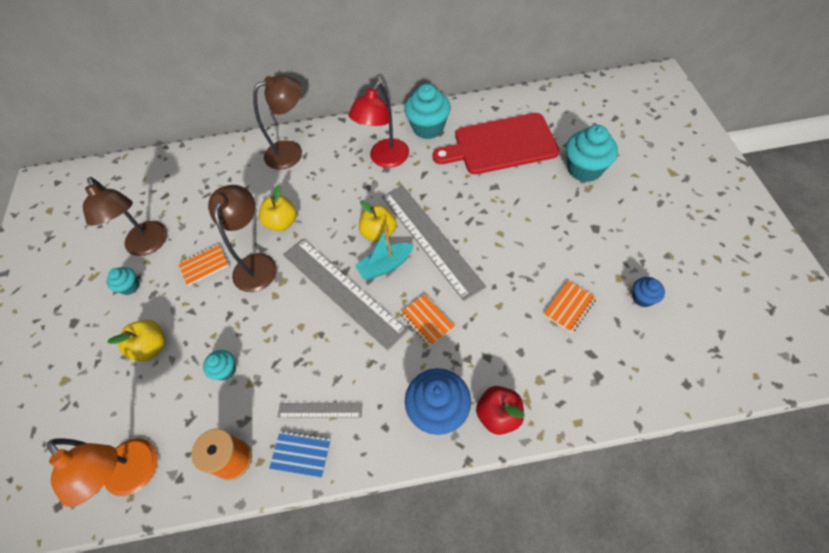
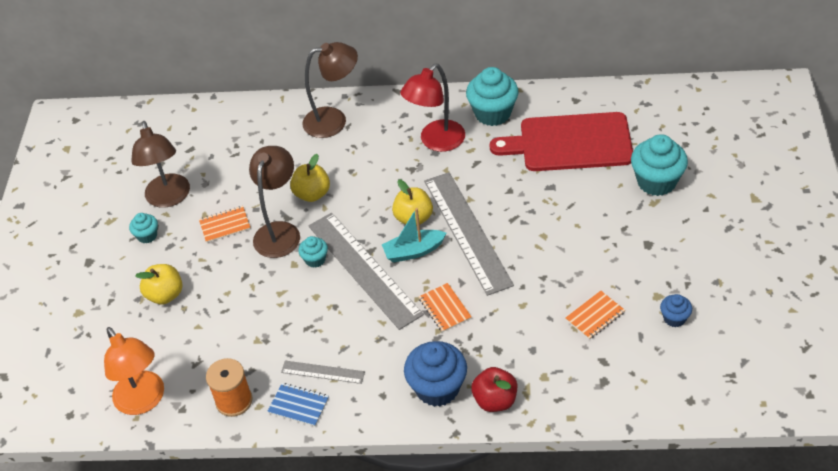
camera: 10 degrees right, 10 degrees down
turquoise cupcake [203,350,236,380] -> turquoise cupcake moved to [298,236,328,268]

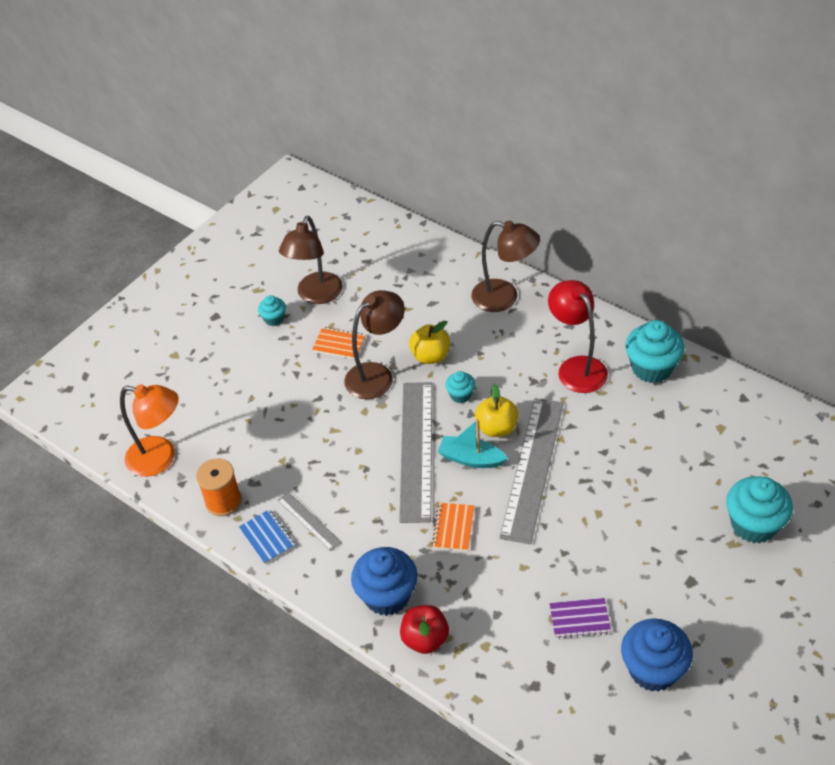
camera: 35 degrees right, 0 degrees up
orange lamp [104,327,164,415] -> orange lamp turned 75 degrees counterclockwise [120,384,179,477]
yellow apple [135,264,182,304] -> none
turquoise cupcake [298,236,328,268] -> turquoise cupcake moved to [445,371,475,403]
red lamp [400,64,465,152] -> red lamp turned 75 degrees clockwise [548,280,608,393]
red cutting board [490,112,633,171] -> none
orange notebook [565,291,625,340] -> purple notebook [549,598,611,639]
blue cupcake [660,294,692,327] -> blue cupcake [621,618,693,692], size x1.93

